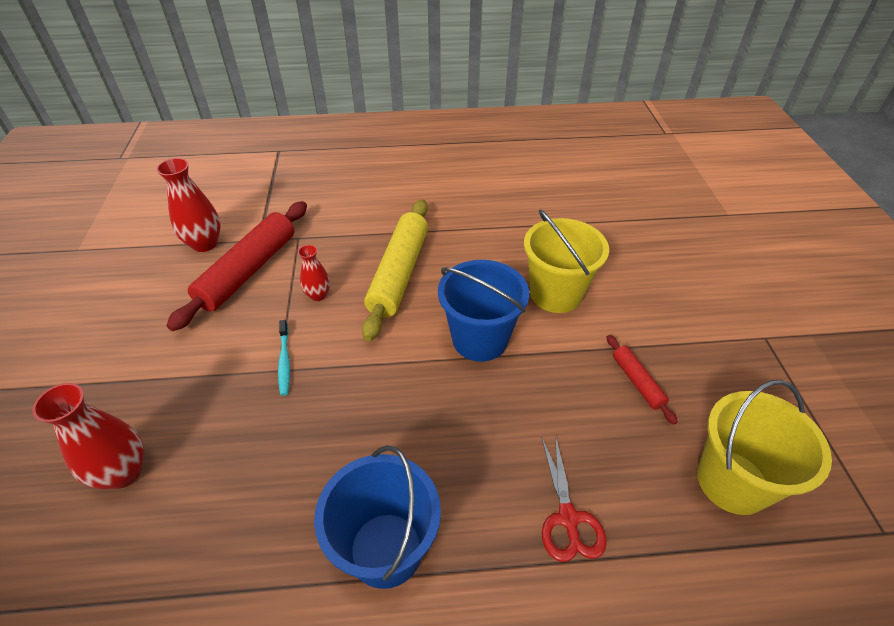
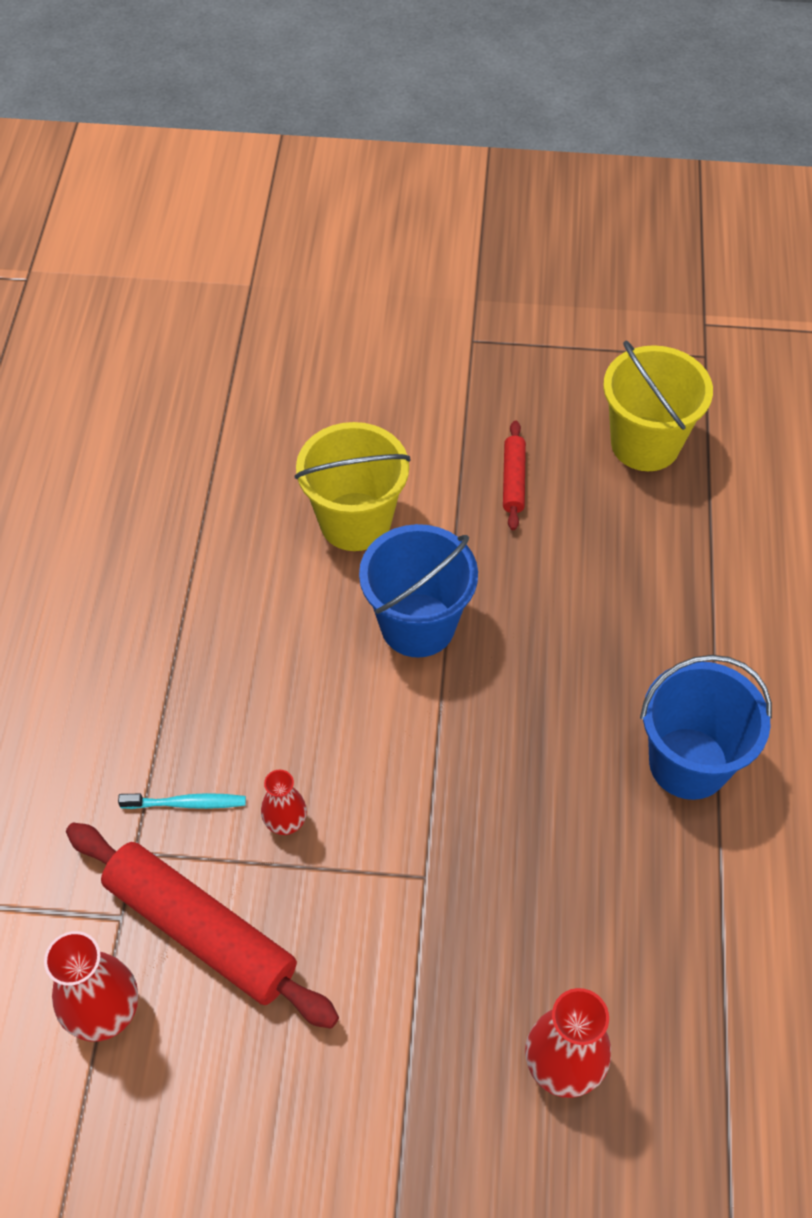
camera: 80 degrees left, 10 degrees up
turquoise toothbrush [278,320,290,396] -> turquoise toothbrush moved to [118,793,246,809]
yellow rolling pin [362,199,428,341] -> none
red scissors [541,435,607,562] -> none
red rolling pin [607,335,677,424] -> red rolling pin turned 75 degrees counterclockwise [503,420,526,530]

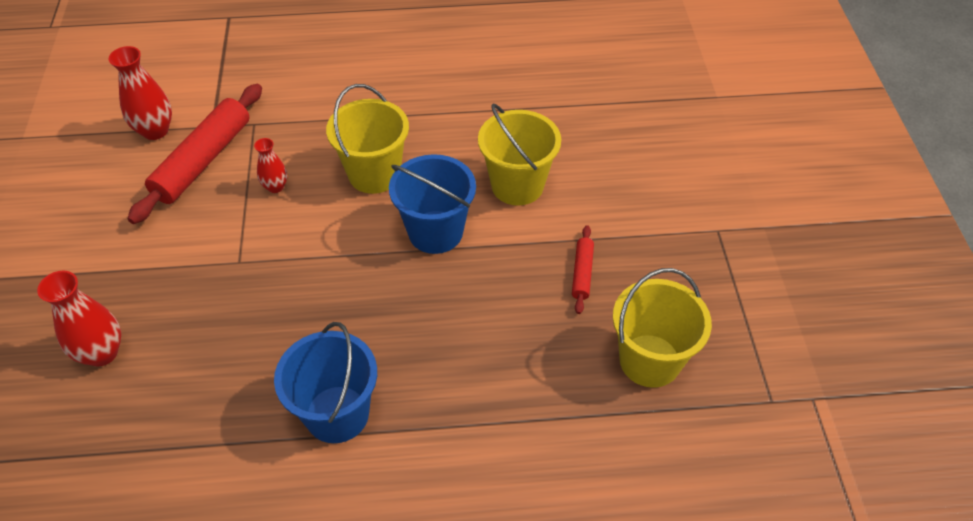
camera: 80 degrees right, 5 degrees down
turquoise toothbrush [118,793,246,809] -> none
red rolling pin [503,420,526,530] -> red rolling pin turned 75 degrees counterclockwise [572,225,594,314]
none -> yellow bucket [326,84,409,194]

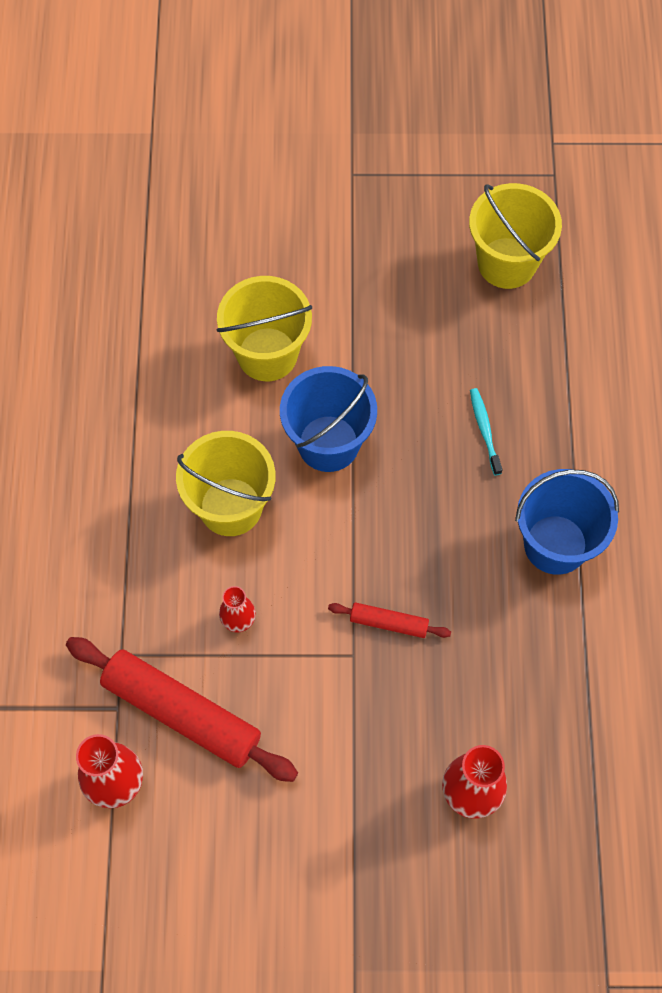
camera: 85 degrees left, 15 degrees up
red rolling pin [572,225,594,314] -> red rolling pin moved to [328,603,451,638]
none -> turquoise toothbrush [470,388,502,475]

